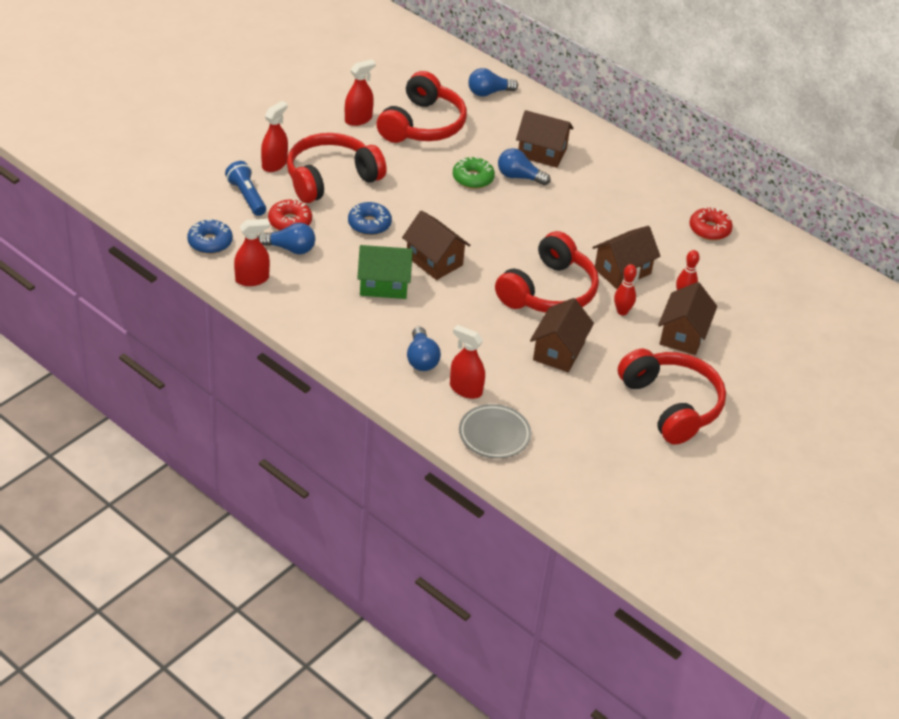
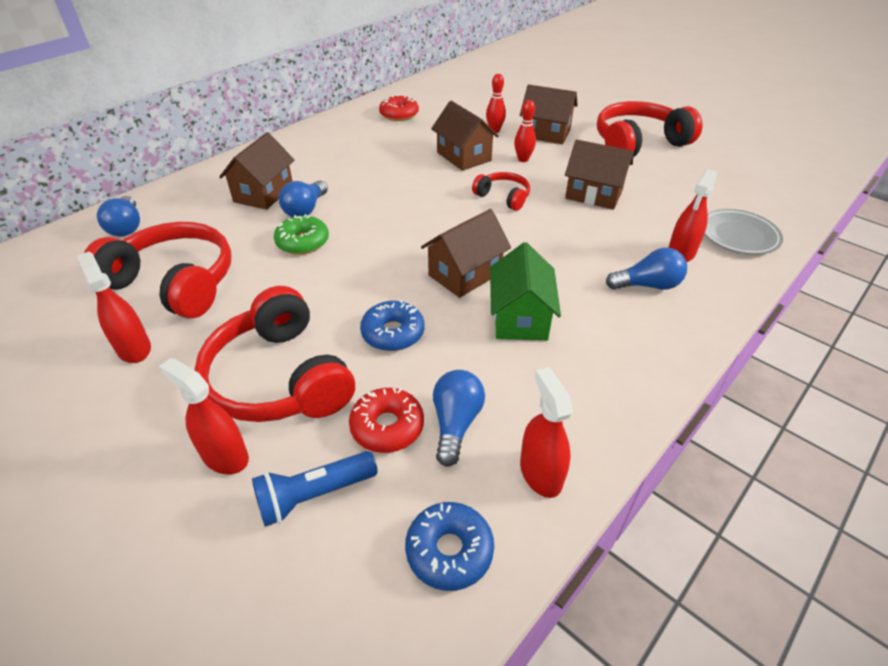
camera: 85 degrees left, 0 degrees up
red headphones [495,231,599,313] -> red headphones [472,172,530,211], size x0.51

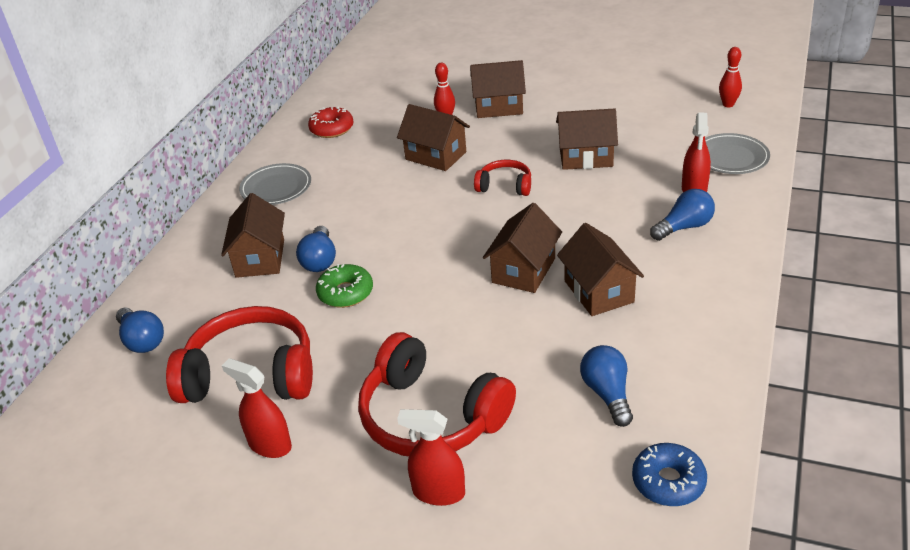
camera: 20 degrees left, 5 degrees down
blue flashlight [252,451,378,527] -> none
red donut [349,388,424,453] -> none
blue donut [360,300,425,351] -> none
green house [490,242,561,341] -> brown house [557,223,644,316]
red bowling pin [514,100,536,162] -> red bowling pin moved to [719,47,742,107]
red spray bottle [520,367,573,498] -> none
red headphones [597,101,703,157] -> none
none -> grey plate [239,163,311,205]

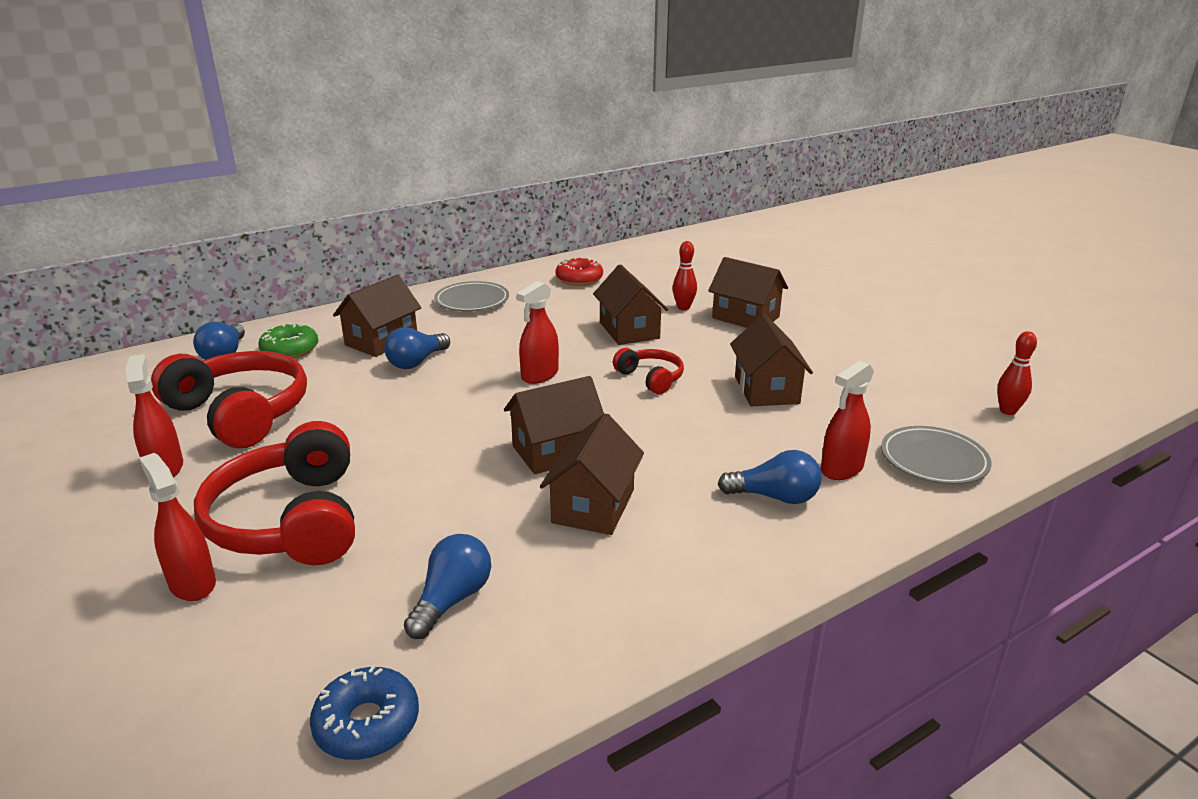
camera: 35 degrees right, 10 degrees down
green donut [316,264,373,308] -> green donut moved to [258,322,318,359]
brown house [556,108,618,170] -> brown house turned 45 degrees clockwise [730,314,813,406]
none -> red spray bottle [517,281,559,384]

